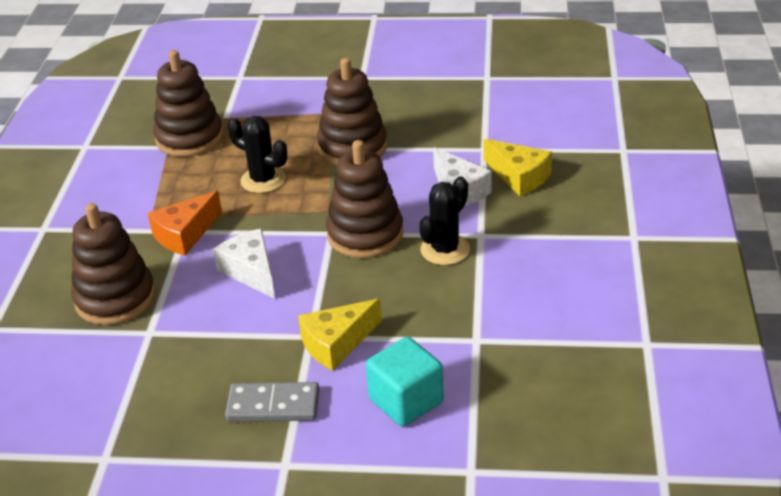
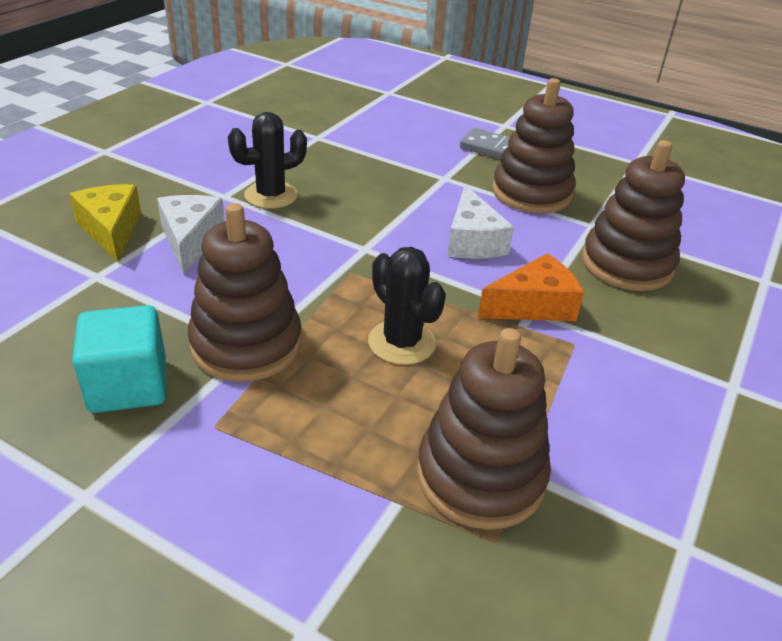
camera: 160 degrees left, 0 degrees up
yellow cheese [298,299,382,371] -> none
brown stacking toy [326,140,403,258] -> brown stacking toy moved to [492,78,575,213]
turquoise cube [366,337,444,427] -> turquoise cube moved to [72,305,166,413]

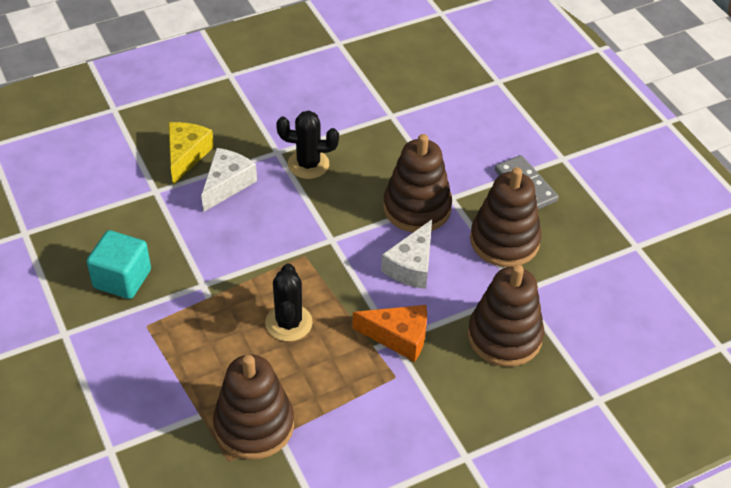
camera: 35 degrees right, 10 degrees up
brown stacking toy [188,203,301,382] -> brown stacking toy moved to [383,134,452,232]

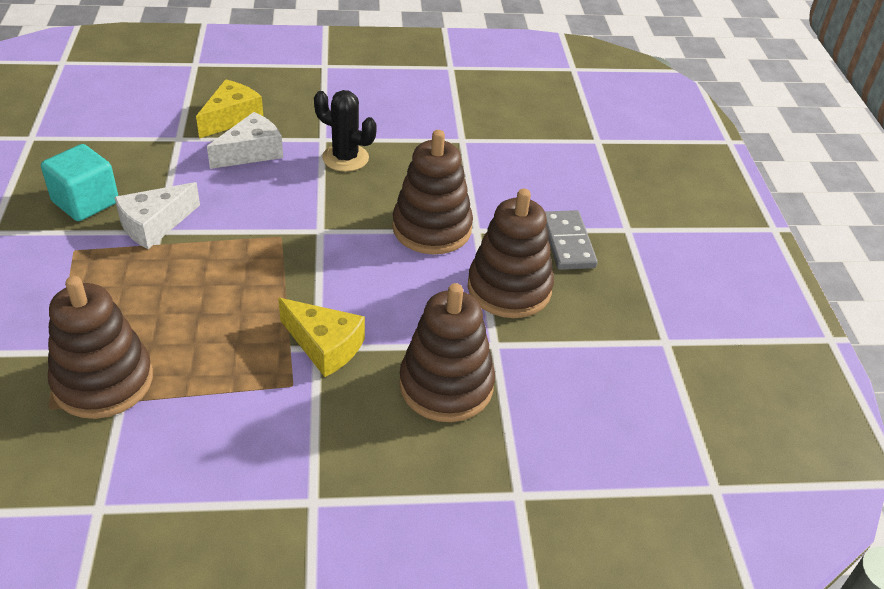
camera: 20 degrees right, 5 degrees down
black cactus [265,263,313,342] -> none
orange cheese [352,305,427,362] -> yellow cheese [278,298,365,377]
white cheese [381,220,432,289] -> white cheese moved to [115,182,200,249]

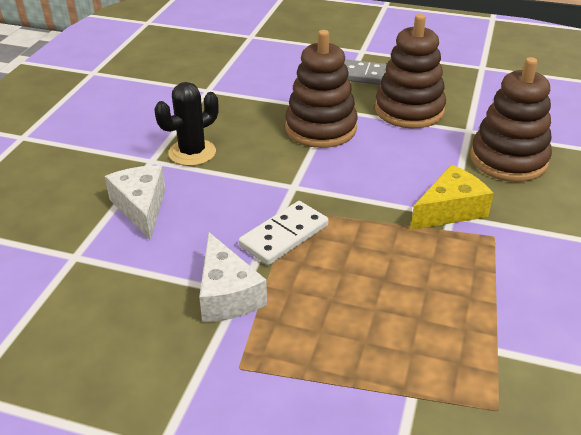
camera: 65 degrees left, 5 degrees down
turquoise cube [41,144,118,221] -> none
brown stacking toy [48,276,153,419] -> none
yellow cheese [196,79,263,138] -> none
none -> white domino [239,201,328,265]

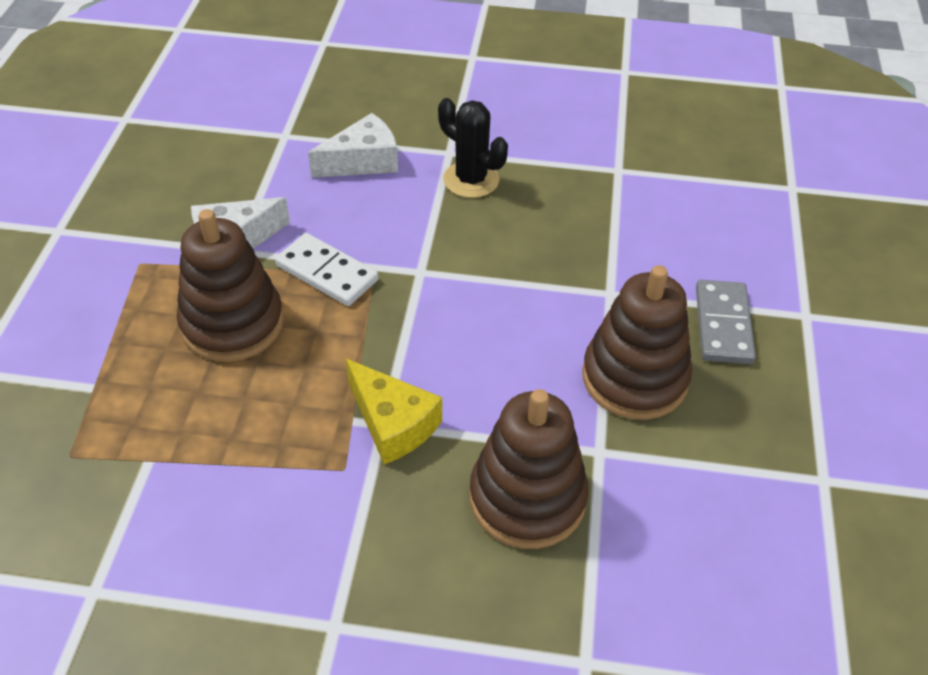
camera: 80 degrees right, 10 degrees up
brown stacking toy [285,30,358,148] -> brown stacking toy moved to [177,209,284,362]

